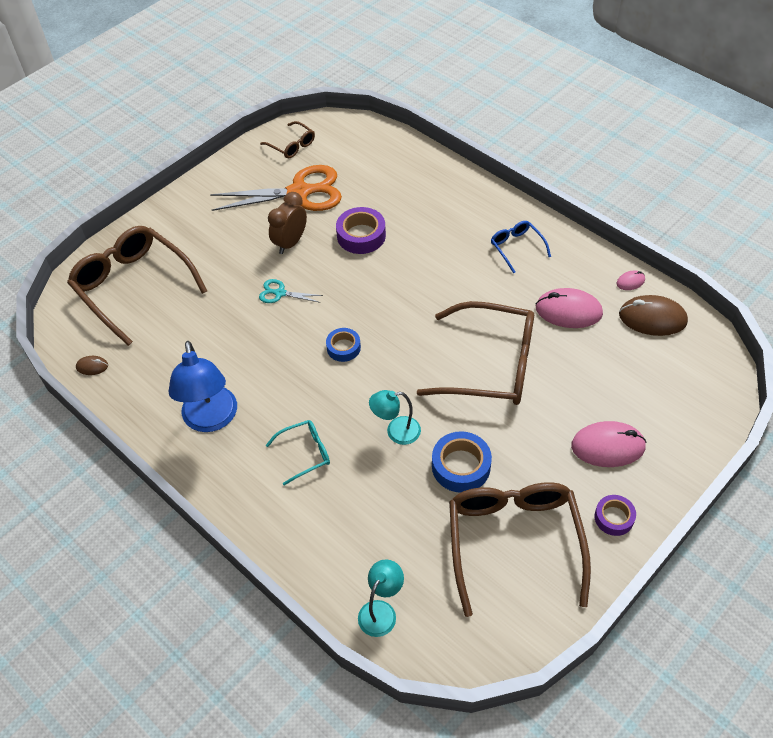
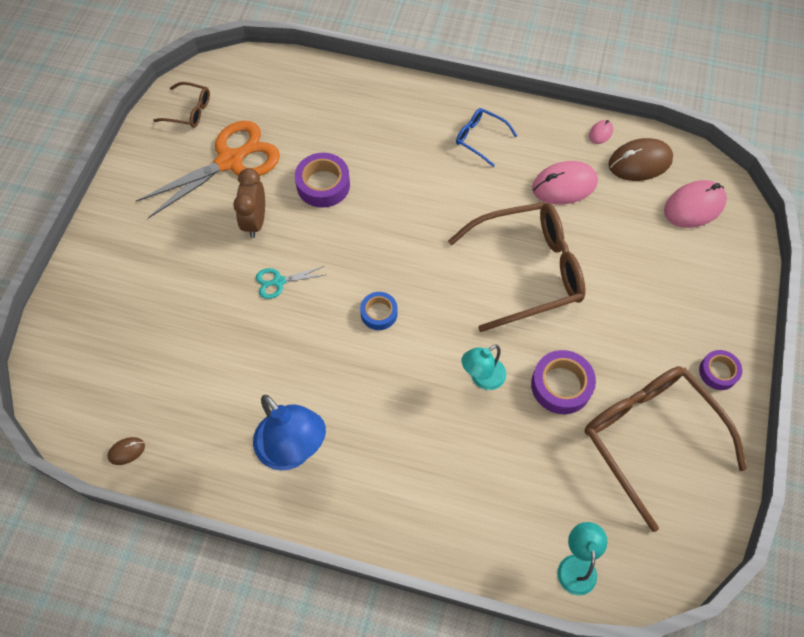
camera: 30 degrees left, 10 degrees up
brown glasses [67,226,207,346] -> none
turquoise glasses [266,420,330,486] -> none
blue tape [432,431,492,493] -> purple tape [531,350,596,414]
pink mouse [571,421,647,467] -> pink mouse moved to [664,180,727,228]

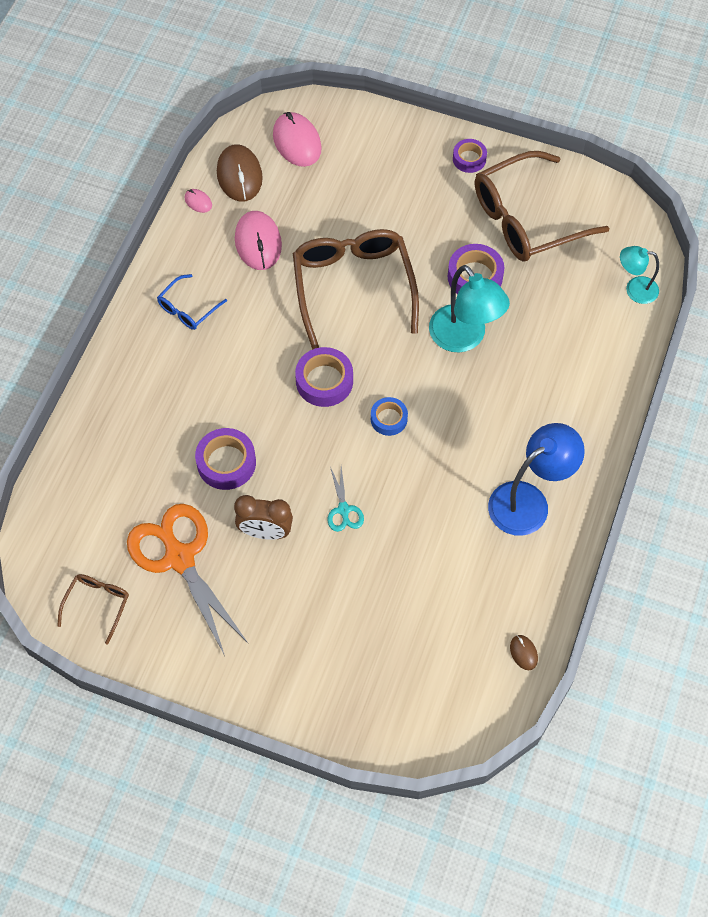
camera: 85 degrees left, 0 degrees up
turquoise lamp [462,344,506,390] -> turquoise lamp [429,265,510,352], size x1.70
none -> purple tape [295,347,353,407]

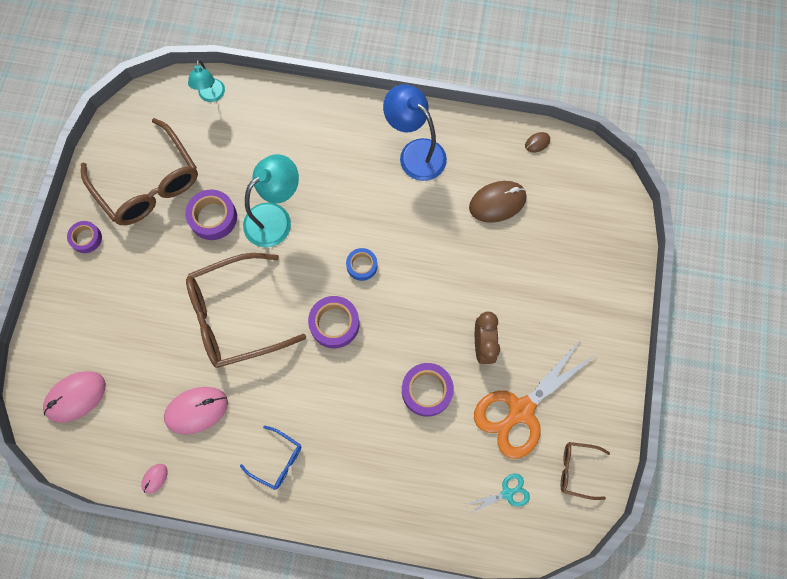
camera: 100 degrees left, 10 degrees up
brown mouse [217,144,263,202] -> brown mouse moved to [469,181,527,223]
turquoise scissors [328,467,364,532] -> turquoise scissors moved to [467,474,530,514]

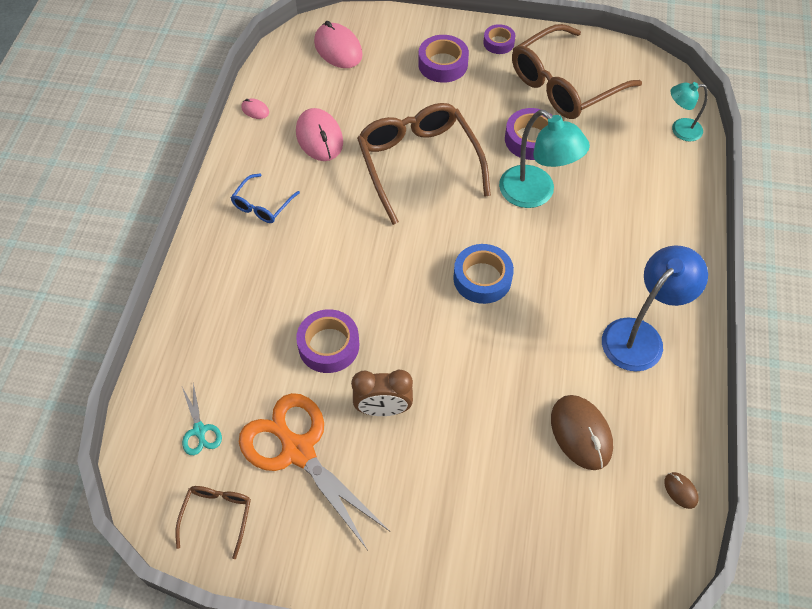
camera: 90 degrees right, 15 degrees down
purple tape [308,296,359,348] -> purple tape moved to [418,35,469,83]
blue tape [346,248,378,281] -> blue tape [453,244,514,304], size x1.57

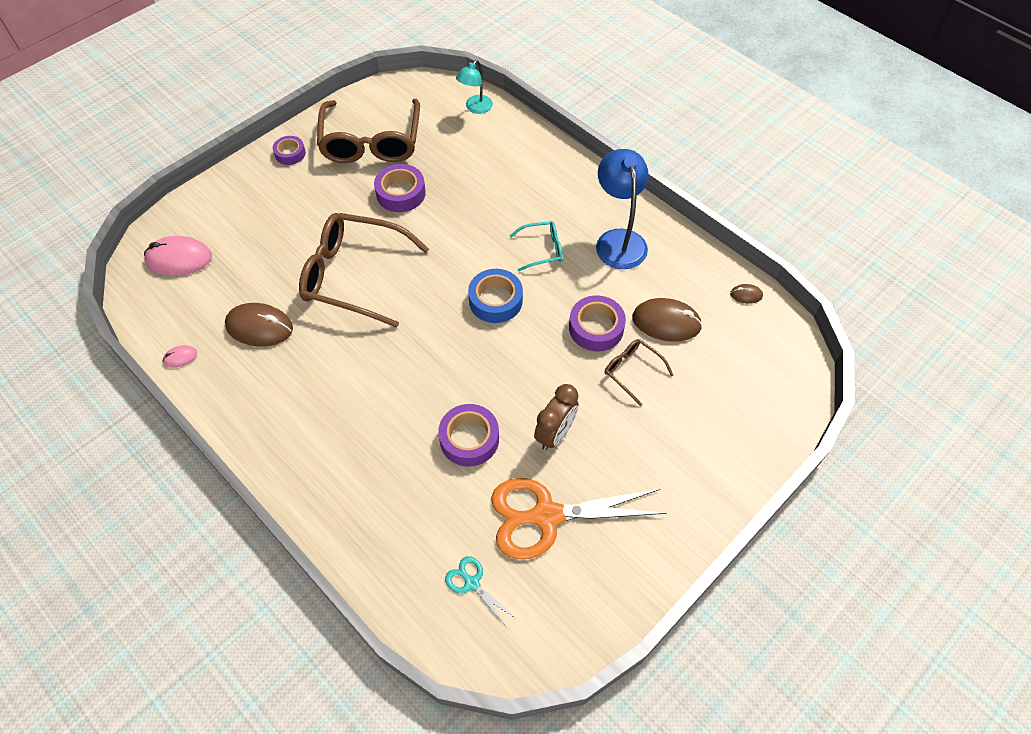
camera: 55 degrees left, 0 degrees up
brown glasses [175,486,251,559] -> brown glasses moved to [605,339,673,406]
turquoise scissors [182,383,222,455] -> turquoise scissors turned 150 degrees counterclockwise [445,556,515,625]
blue glasses [230,174,300,223] -> none
pink mouse [296,108,343,161] -> brown mouse [225,303,293,347]
purple tape [418,35,469,83] -> purple tape moved to [569,296,626,351]
turquoise lamp [499,110,590,208] -> none
none -> turquoise glasses [510,221,563,271]

